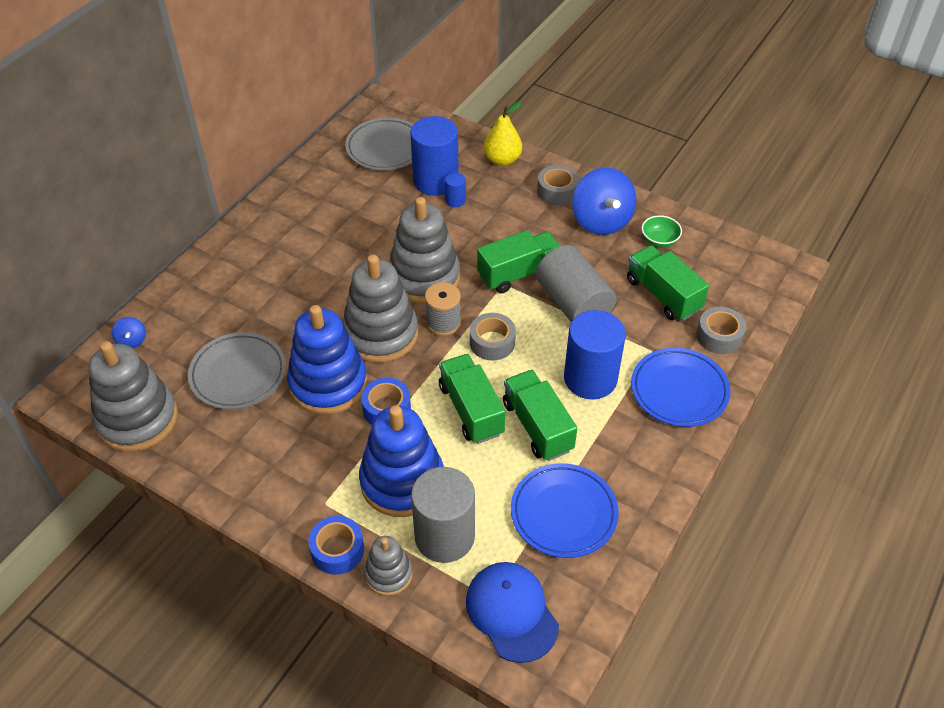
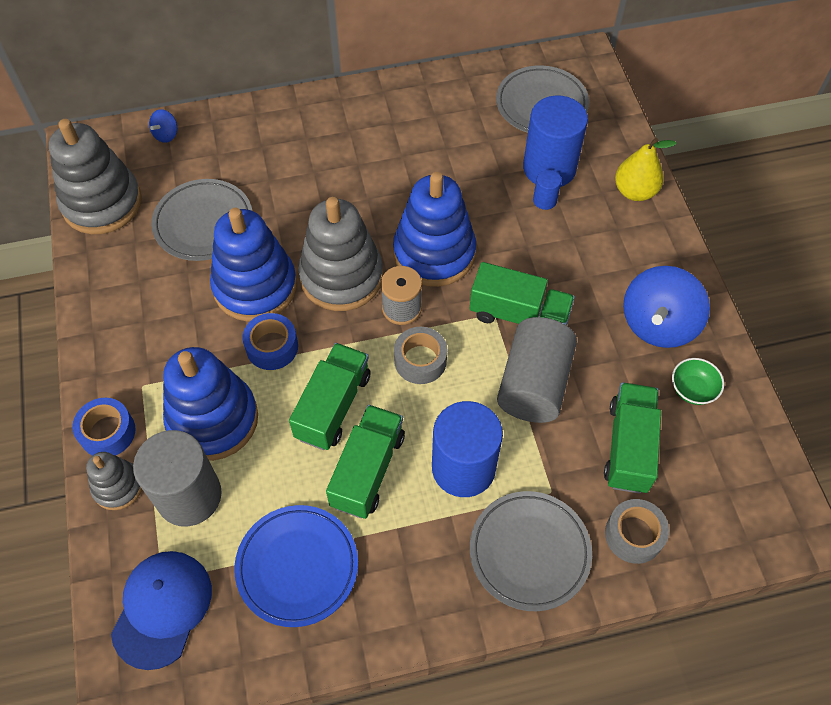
camera: 45 degrees right, 10 degrees up
grey stacking toy [389,197,460,303] -> blue stacking toy [393,172,476,287]
grey tape [537,165,579,205] -> none
blue plate [631,348,730,427] -> grey plate [470,491,592,611]

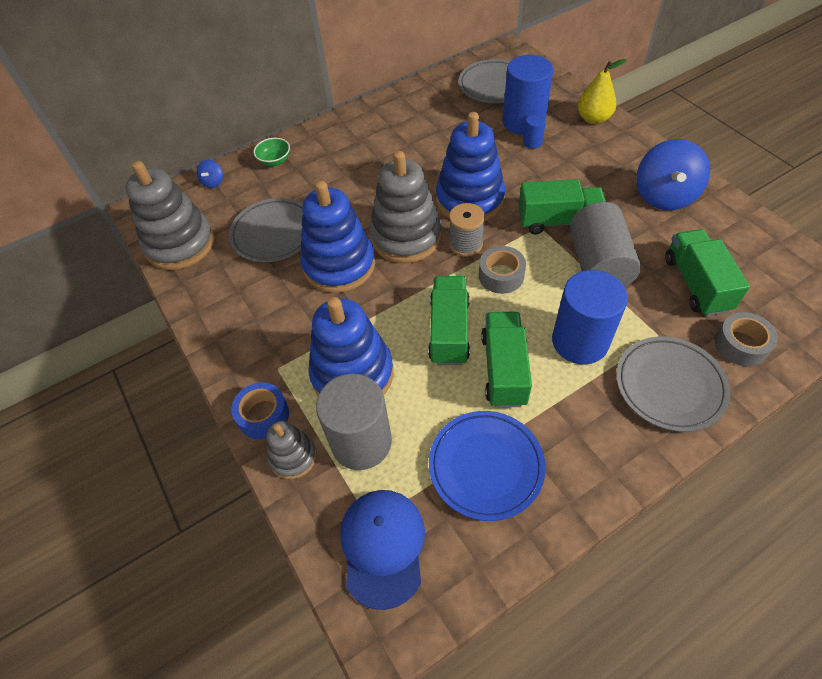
camera: 15 degrees left, 5 degrees down
blue tape [242,313,298,370] -> none
green bowl [672,358,724,405] -> green bowl moved to [253,138,290,166]

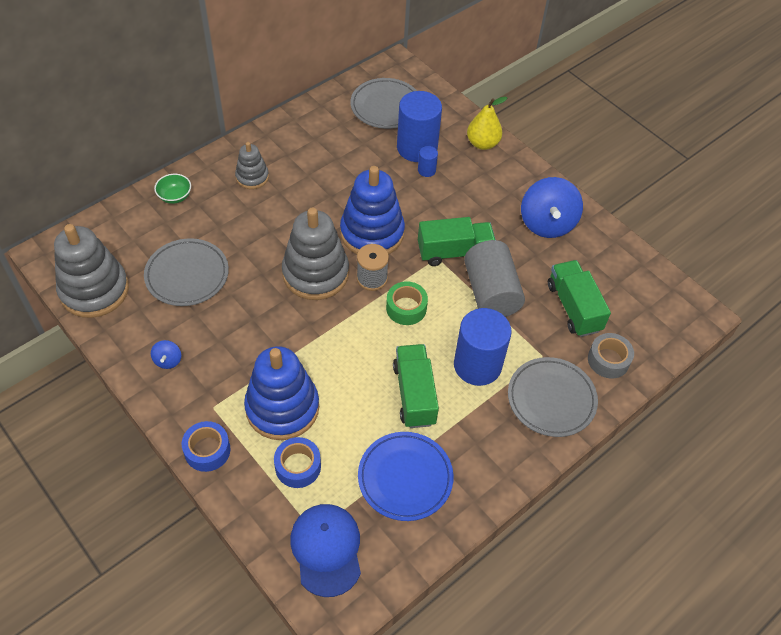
camera: 15 degrees left, 0 degrees up
blue spinning top [197,160,223,188] -> blue spinning top moved to [151,340,181,369]
grey stacking toy [266,421,317,479] -> grey stacking toy moved to [235,142,269,189]
blue stacking toy [300,181,375,293] -> none
grey cylinder [316,374,392,470] -> blue tape [274,437,321,488]
green truck [428,276,470,365] -> none
grey tape [479,246,526,294] -> green tape [386,281,428,325]

